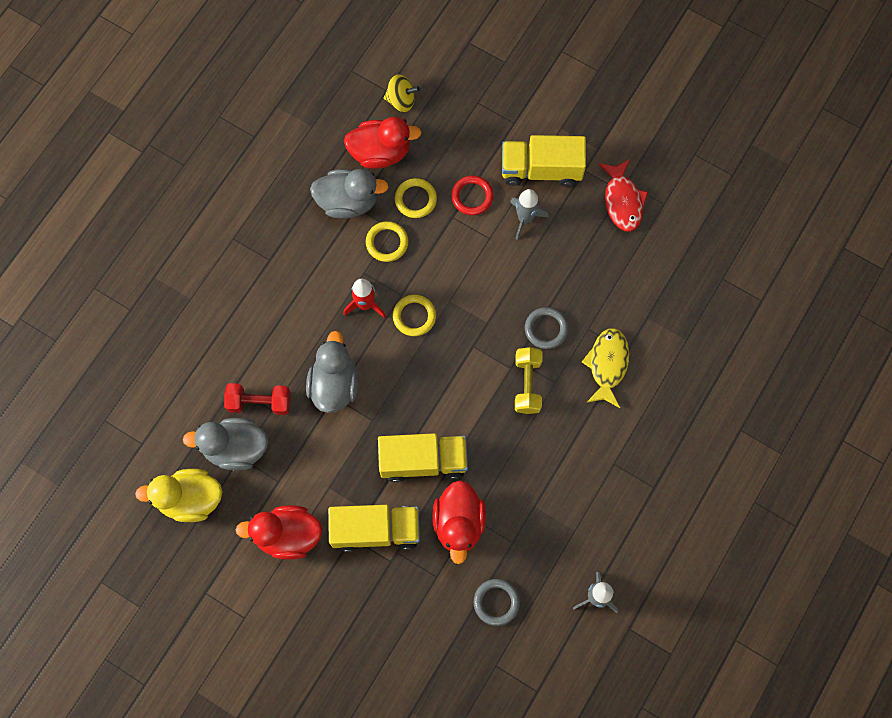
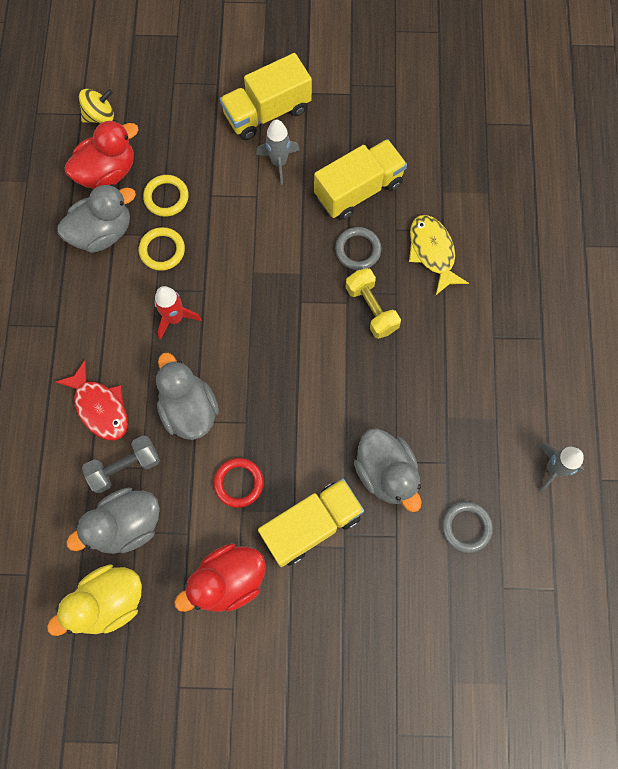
camera: 30 degrees left, 0 degrees up
red dumbbell [224,383,291,415] -> grey dumbbell [82,435,160,493]
yellow truck [378,433,468,482] -> yellow truck moved to [314,139,407,220]
yellow ring [393,295,436,336] -> none
red duck [432,480,486,564] -> grey duck [354,428,422,512]
red ring [451,176,494,215] -> red ring moved to [213,458,264,508]
red fish [599,159,648,232] -> red fish moved to [55,360,128,440]

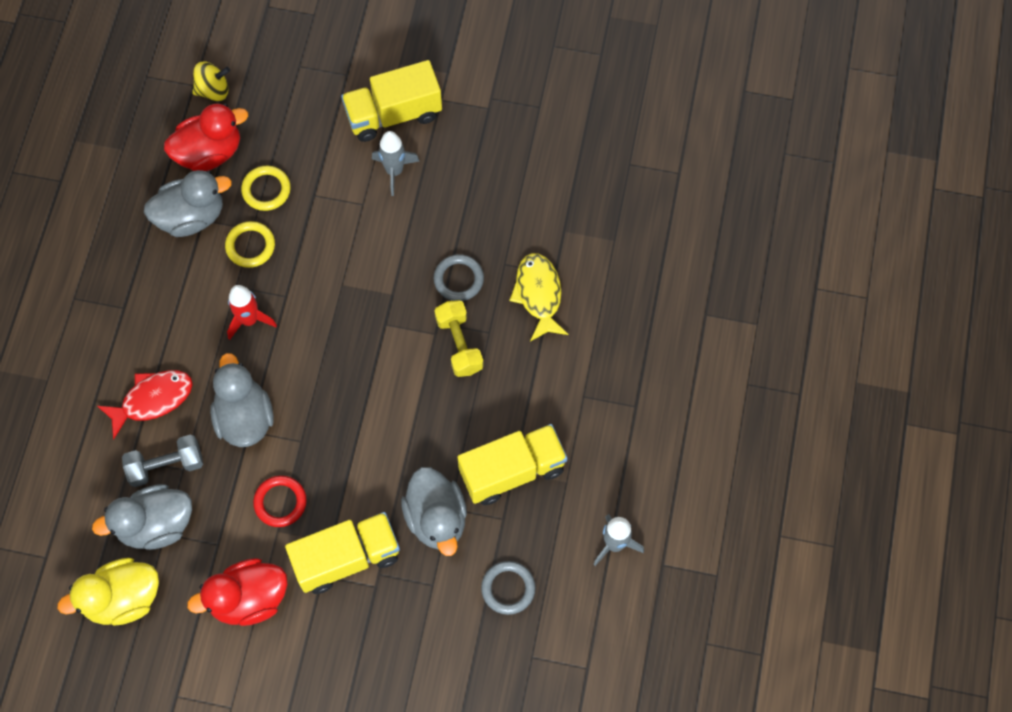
camera: 10 degrees right, 5 degrees down
red fish [55,360,128,440] -> red fish turned 90 degrees counterclockwise [97,370,193,439]
yellow truck [314,139,407,220] -> yellow truck moved to [458,424,567,505]

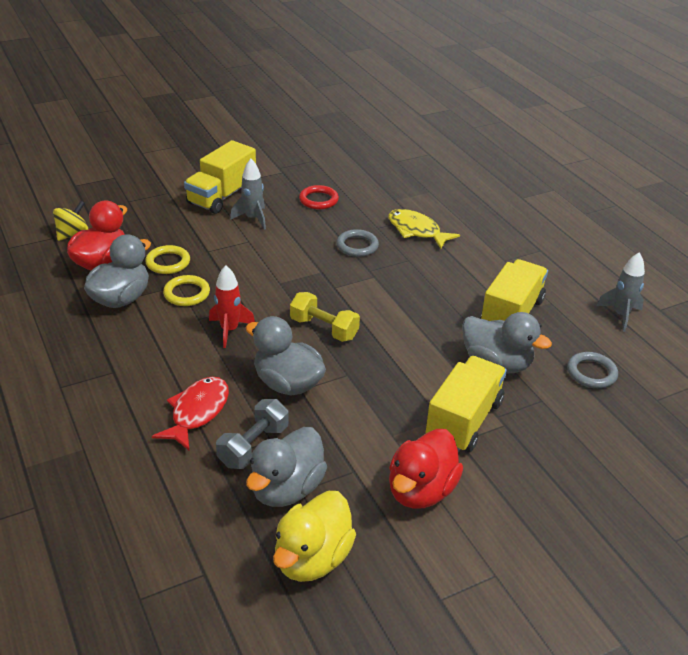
camera: 40 degrees left, 30 degrees down
red ring [253,476,307,527] -> red ring moved to [299,185,339,209]
yellow dumbbell [434,300,484,377] -> yellow dumbbell moved to [290,292,360,342]

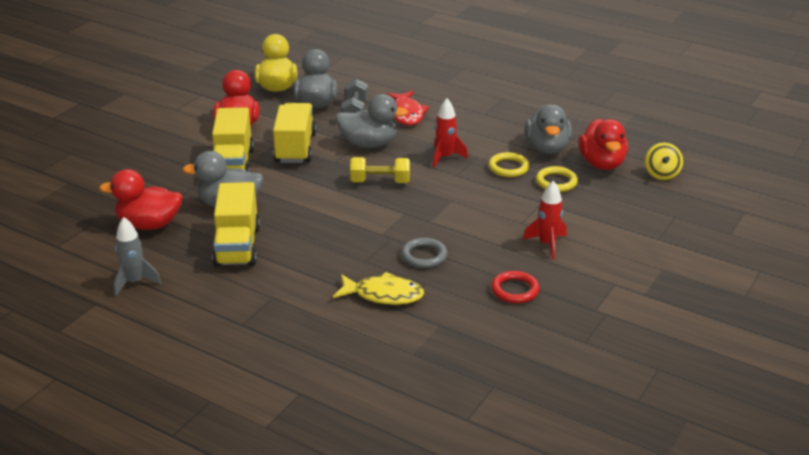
camera: 150 degrees right, 5 degrees down
yellow truck [184,140,256,214] -> yellow truck moved to [273,103,317,163]
grey rocket [230,159,266,230] -> red rocket [523,181,567,260]
grey ring [567,352,618,388] -> red duck [99,169,182,230]

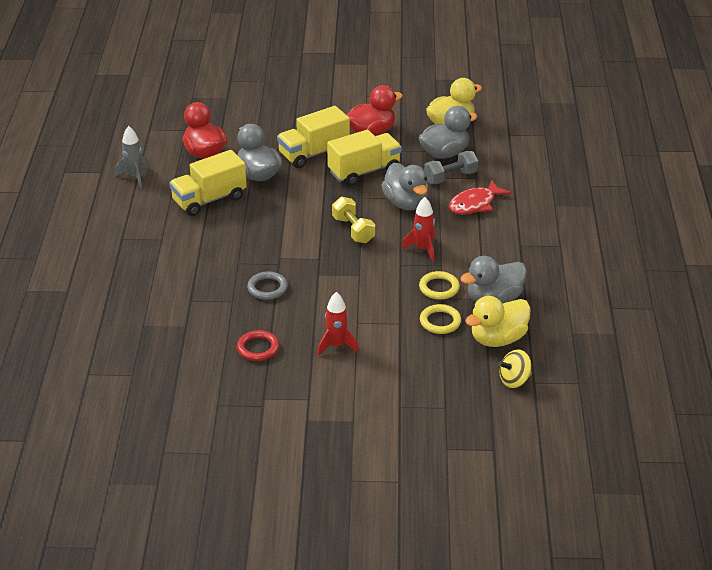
camera: 60 degrees right, 5 degrees up
yellow fish [333,272,424,305] -> none
red duck [578,119,628,170] -> yellow duck [465,296,531,347]

